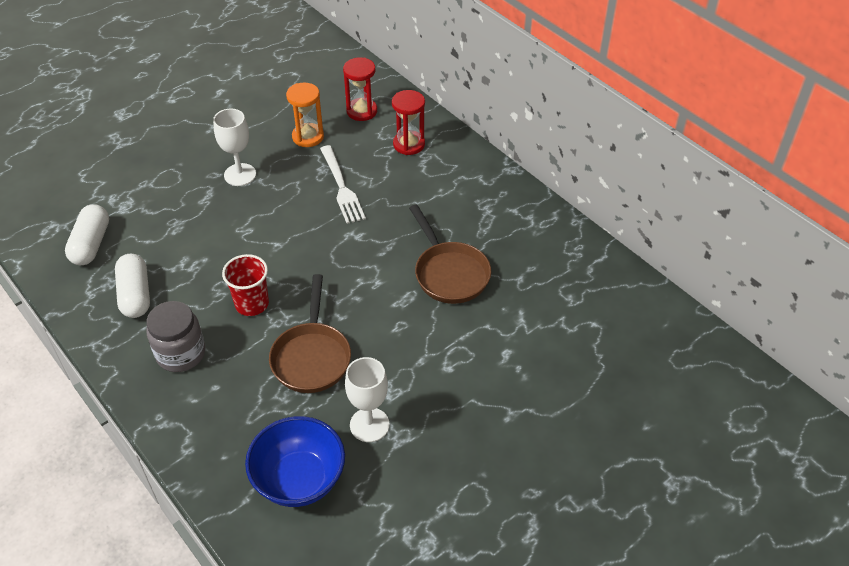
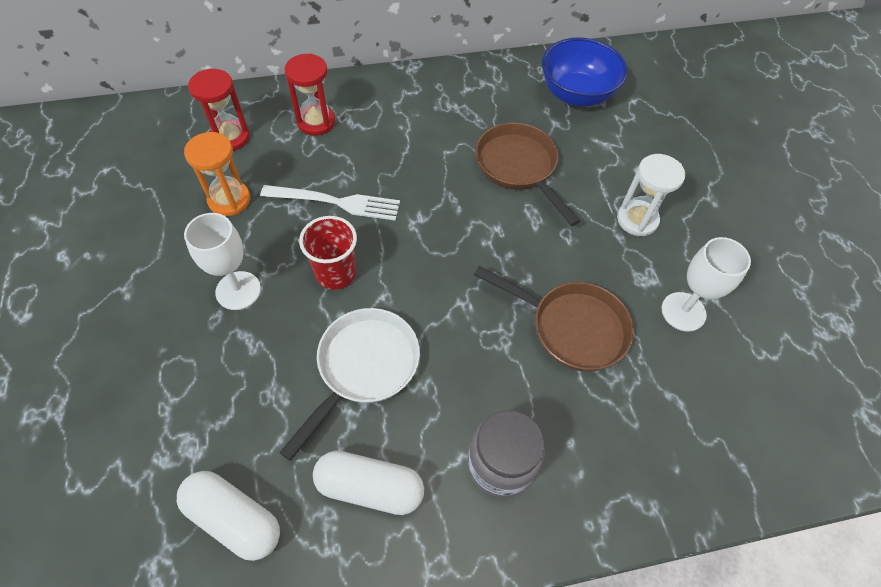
camera: 65 degrees left, 10 degrees up
red cup [222,254,269,316] -> red cup moved to [299,216,357,290]
blue bowl [245,416,345,507] -> blue bowl moved to [542,37,628,107]
brown pan [409,204,491,304] -> brown pan turned 120 degrees counterclockwise [475,123,580,226]
none -> white pan [279,308,420,461]
none -> white hourglass [617,154,685,237]

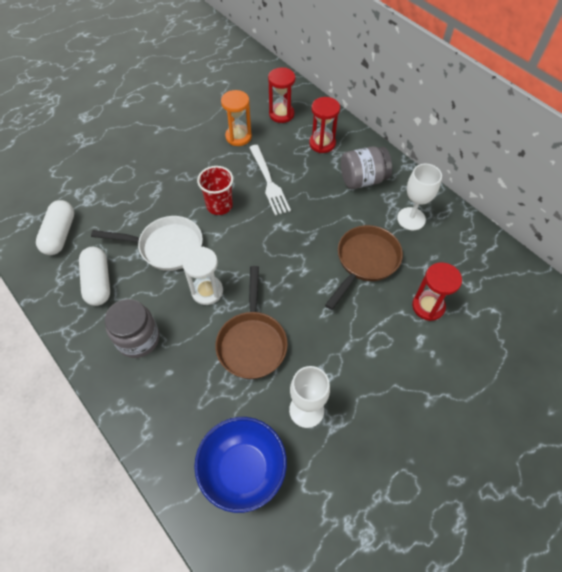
camera: 65 degrees right, 0 degrees up
white goblet [184,213,261,310] -> white goblet moved to [397,164,442,230]
blue bowl [542,37,628,107] -> blue bowl moved to [194,417,287,513]
white hourglass [617,154,685,237] -> white hourglass moved to [182,247,223,305]
none -> grey jar [341,146,392,189]
none -> red hourglass [412,262,462,321]

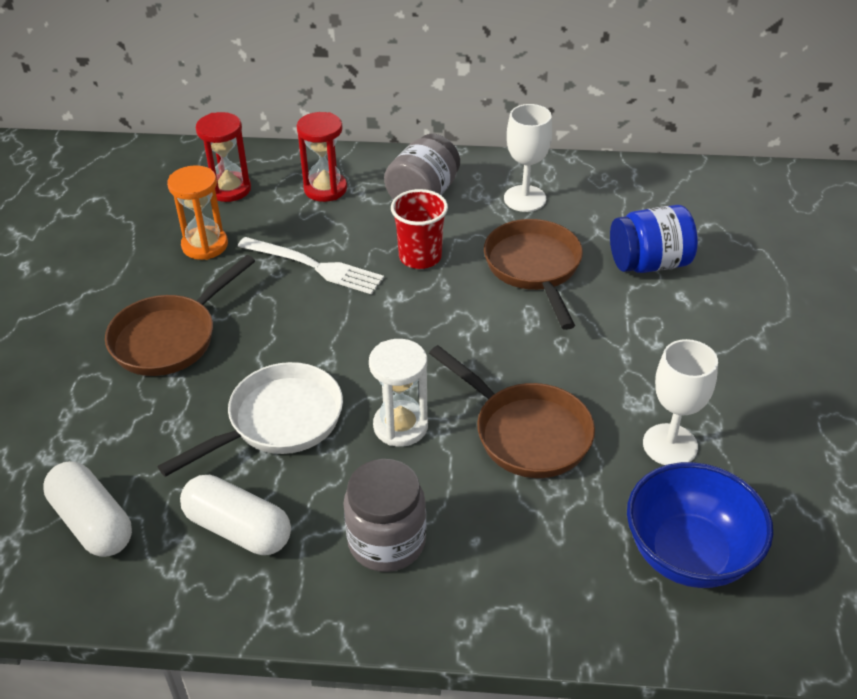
camera: 45 degrees left, 15 degrees down
red cup [197,166,233,215] -> red cup moved to [391,189,448,269]
red hourglass [412,262,462,321] -> blue jar [610,205,698,273]
none -> brown pan [105,255,255,376]

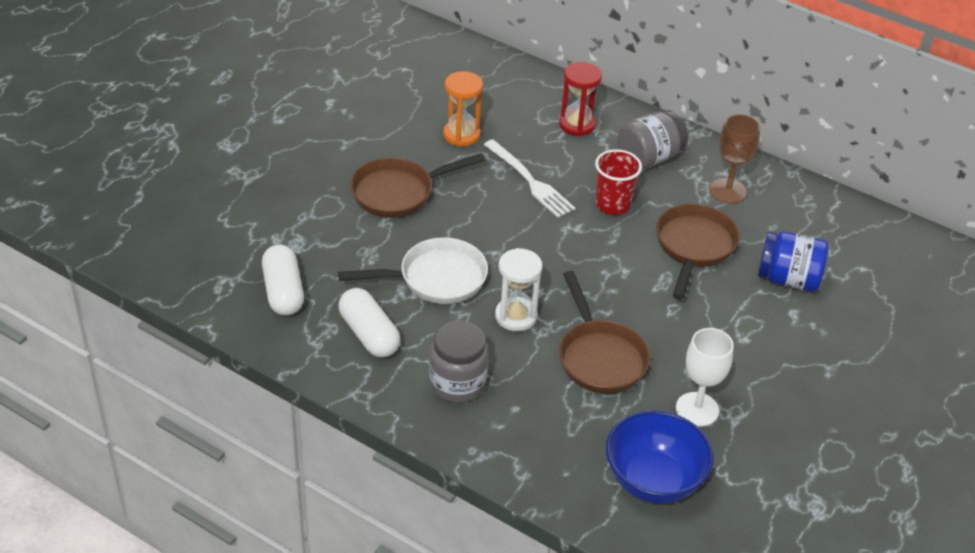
camera: 25 degrees right, 0 degrees up
red hourglass [196,112,251,202] -> none
white goblet [504,104,552,212] -> brown goblet [710,114,760,204]

